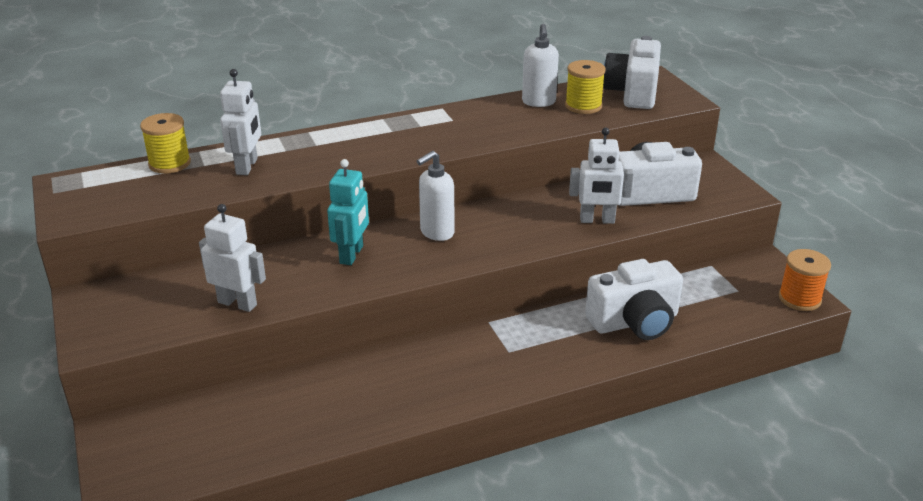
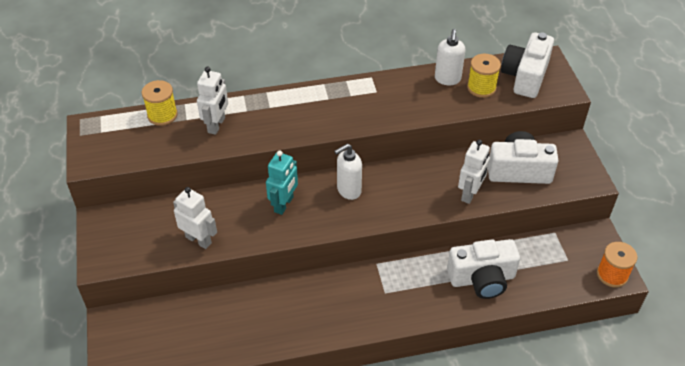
camera: 10 degrees right, 15 degrees up
white robot [569,128,634,224] -> white robot turned 75 degrees counterclockwise [458,140,490,204]

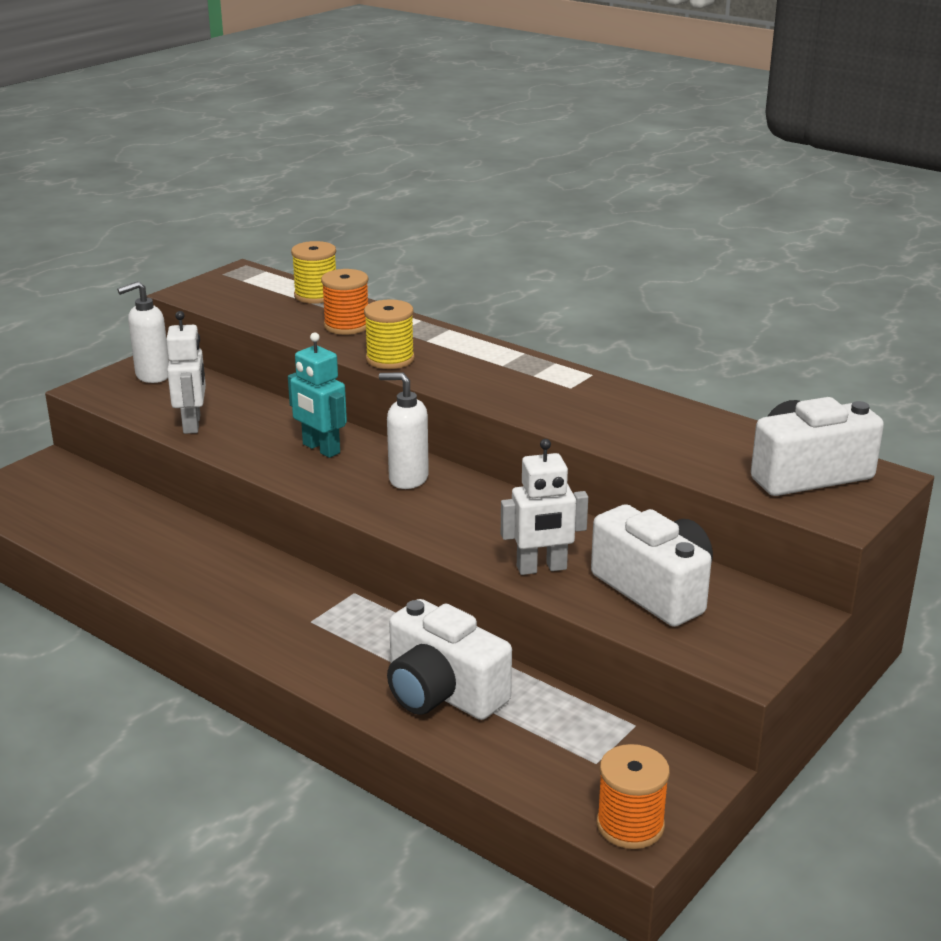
camera: 50 degrees right, 20 degrees down
white robot [197,67,228,135] -> orange spool [321,269,368,335]
turquoise robot [266,150,298,215] -> turquoise robot turned 60 degrees clockwise [288,332,347,458]
white soap dispenser [435,29,465,85] -> white soap dispenser moved to [117,281,169,383]
yellow spool [467,54,501,98] -> yellow spool moved to [364,299,415,369]

